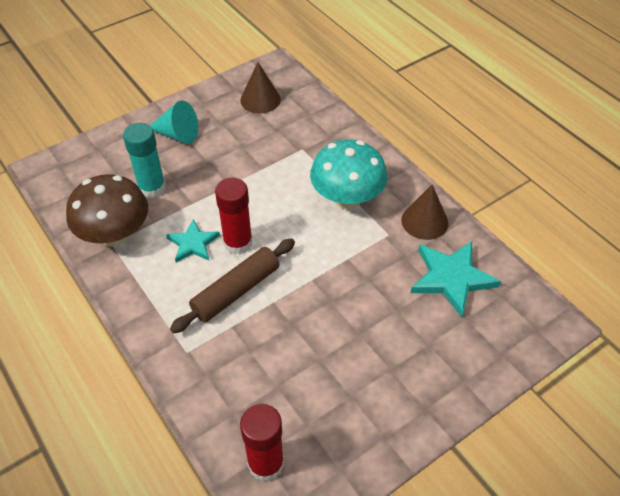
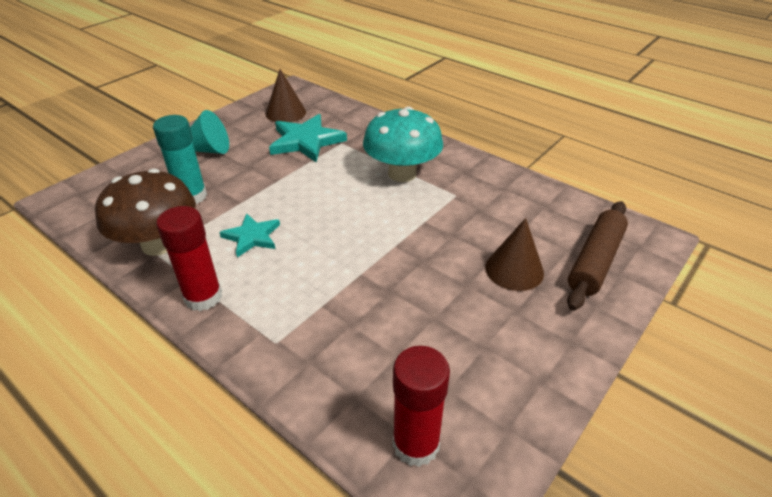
camera: 15 degrees left, 10 degrees down
brown rolling pin [170,238,295,333] -> brown rolling pin moved to [567,201,628,311]
red glue stick [215,178,253,254] -> red glue stick moved to [156,206,222,311]
brown cone [401,185,448,240] -> brown cone moved to [485,218,544,291]
turquoise star [411,242,501,318] -> turquoise star moved to [269,114,347,162]

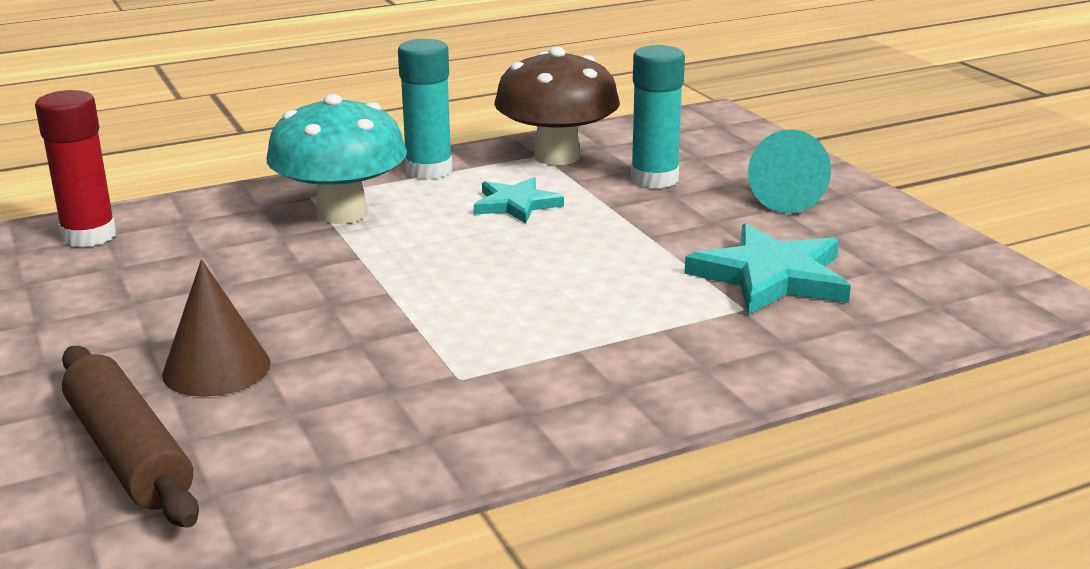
camera: 115 degrees right, 15 degrees down
red glue stick [156,206,222,311] -> turquoise glue stick [398,39,453,180]
brown cone [266,69,306,122] -> none
turquoise mushroom [363,107,443,182] -> turquoise mushroom moved to [267,94,407,224]

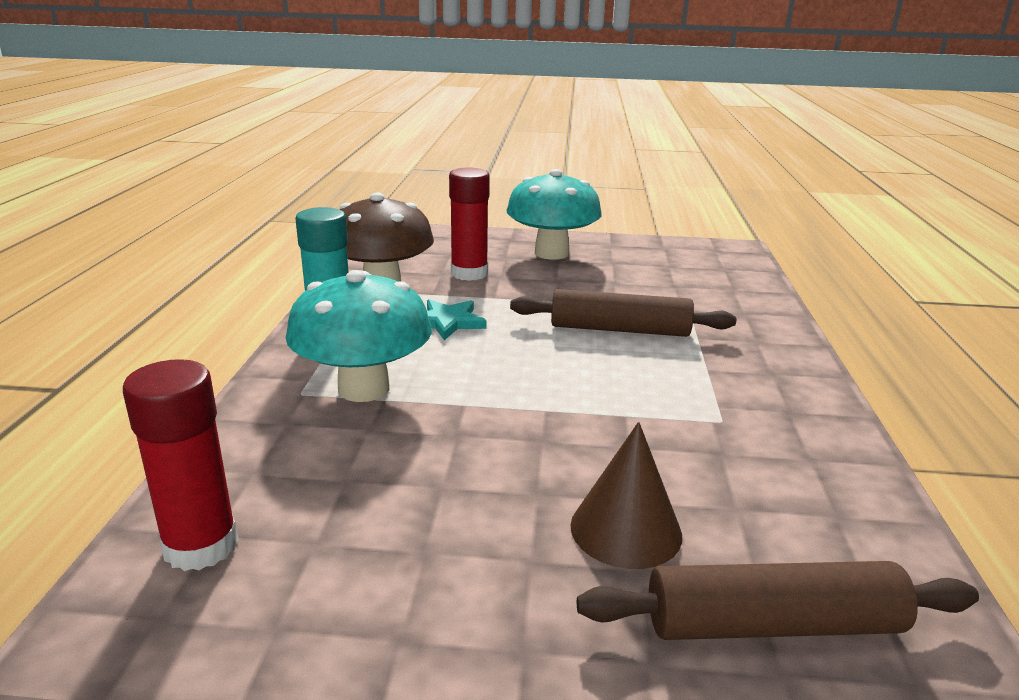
camera: 60 degrees left, 0 degrees up
turquoise glue stick [631,45,685,189] -> red glue stick [449,168,490,281]
turquoise star [684,223,851,315] -> none
turquoise cone [748,129,831,214] -> turquoise mushroom [506,169,602,260]
none -> brown rolling pin [510,289,736,337]

